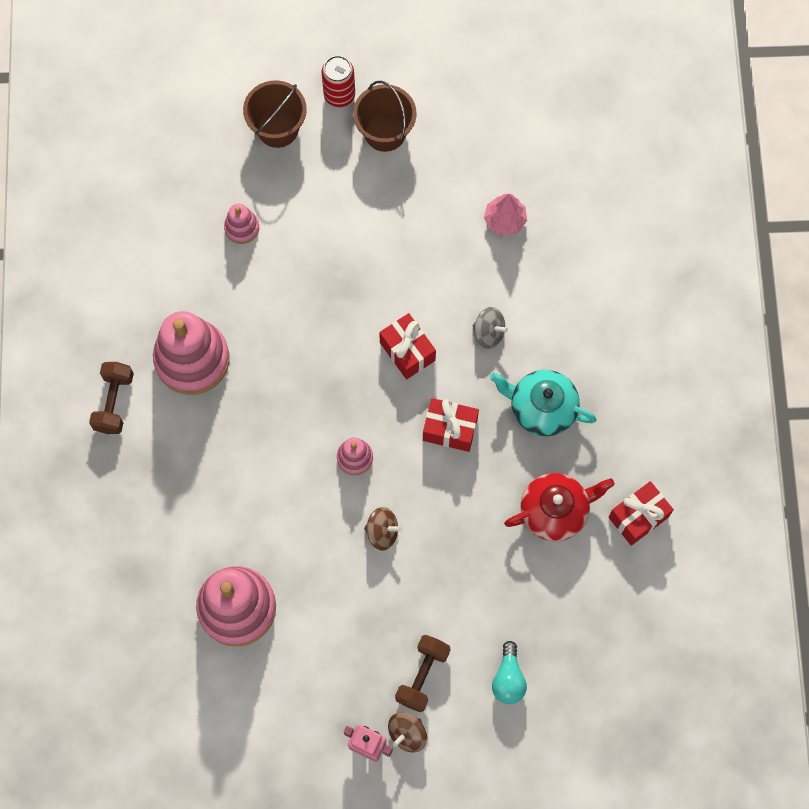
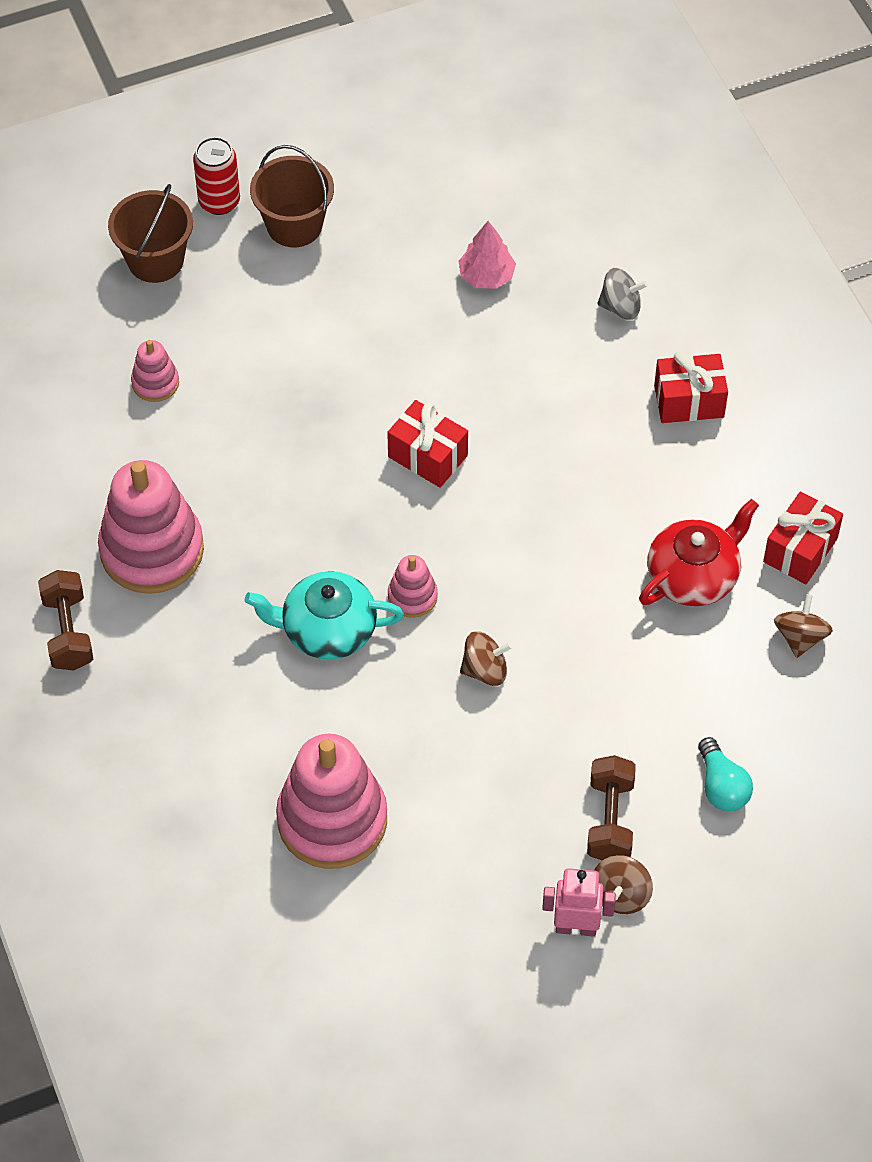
camera: 20 degrees left, 15 degrees down
red gift [423,398,479,452] -> red gift moved to [654,351,728,423]
grey spinning top [473,307,508,349] -> grey spinning top moved to [597,268,648,320]
turquoise teapot [490,370,596,436] -> turquoise teapot moved to [245,571,404,660]
none -> brown spinning top [774,594,833,658]

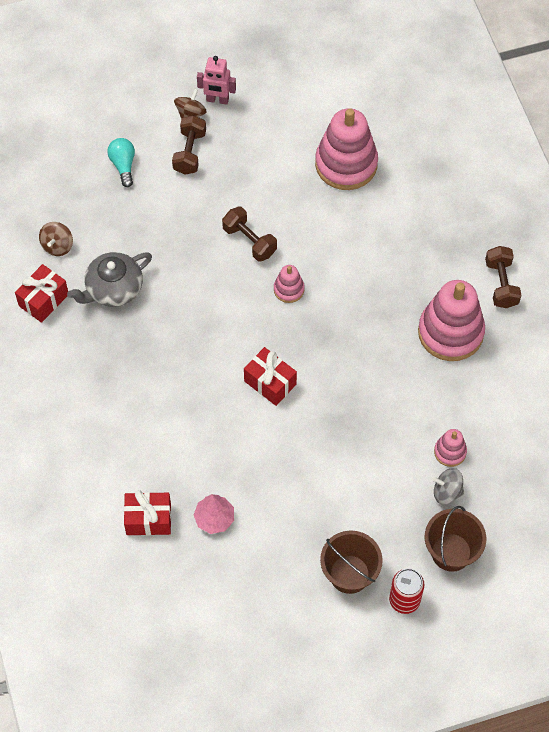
camera: 175 degrees left, 5 degrees up
turquoise teapot [245,571,404,660] -> none
brown spinning top [460,631,512,686] -> brown dumbbell [222,206,277,262]
grey spinning top [597,268,648,320] -> grey spinning top moved to [432,468,464,505]
red teapot [639,499,759,606] -> grey teapot [67,252,152,307]
red gift [654,351,728,423] -> red gift moved to [124,490,171,535]

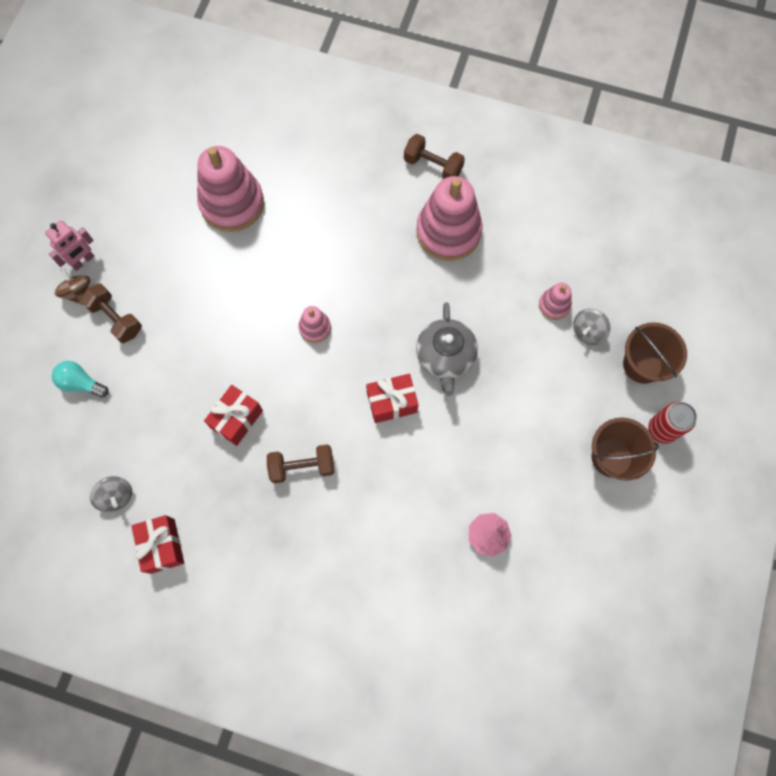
camera: 55 degrees left, 10 degrees up
brown spinning top [39,222,73,256] -> grey spinning top [90,476,132,512]
grey teapot [67,252,152,307] -> grey teapot moved to [416,302,478,396]
red gift [124,490,171,535] -> red gift moved to [204,385,263,446]
brown dumbbell [222,206,277,262] -> brown dumbbell moved to [267,444,335,483]

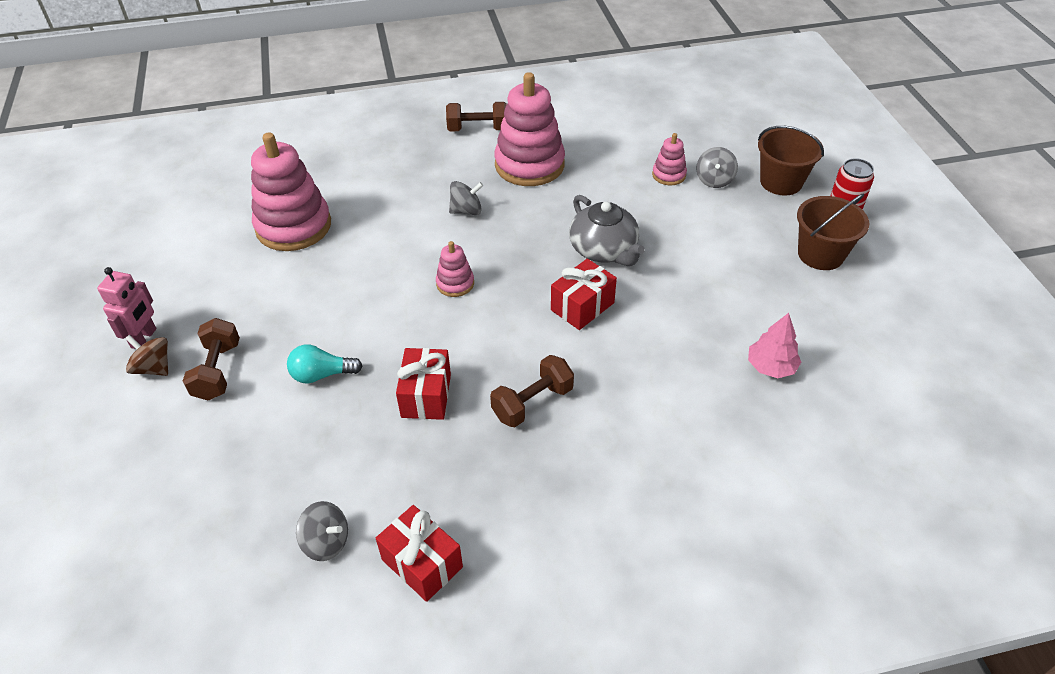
camera: 30 degrees left, 25 degrees down
turquoise light bulb [52,361,109,398] -> turquoise light bulb moved to [287,345,363,384]
brown dumbbell [80,283,142,343] -> brown dumbbell turned 75 degrees clockwise [183,318,240,401]
none -> grey spinning top [449,181,483,215]

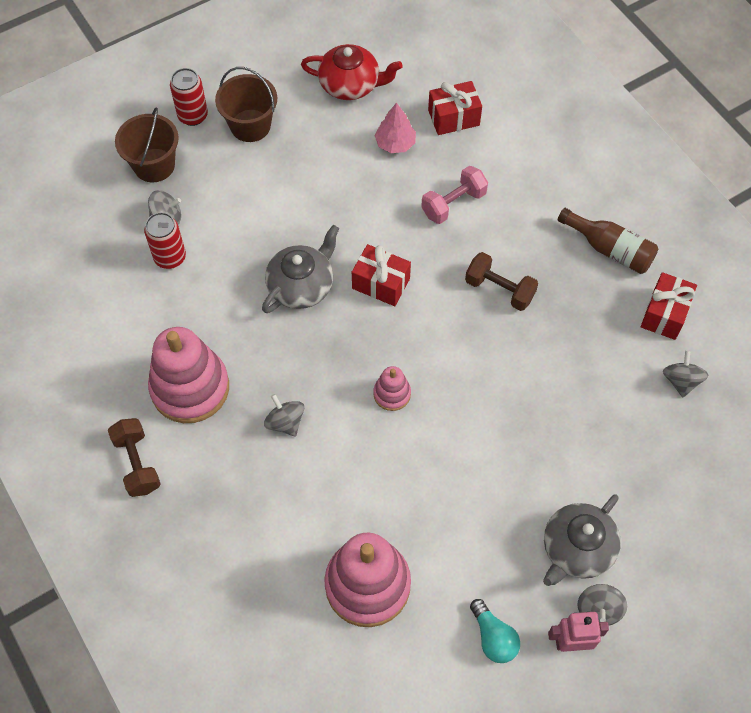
camera: 110 degrees left, 15 degrees up
brown spinning top [125,335,168,376] -> grey spinning top [577,584,627,626]
brown dumbbell [183,318,240,401] -> grey teapot [543,494,621,586]
turquoise light bulb [287,345,363,384] -> turquoise light bulb moved to [470,599,520,663]
red gift [396,348,451,420] -> red gift moved to [428,81,482,135]
pink stacking toy [652,133,687,185] -> red can [144,212,186,269]
none -> red teapot [301,44,403,100]
none -> pink dumbbell [421,166,488,224]
none -> brown bottle [557,208,658,274]

